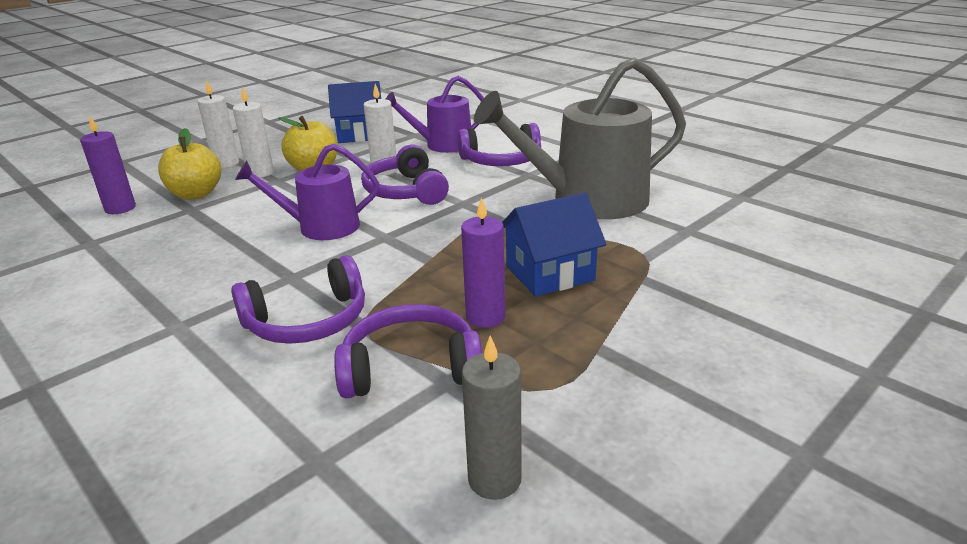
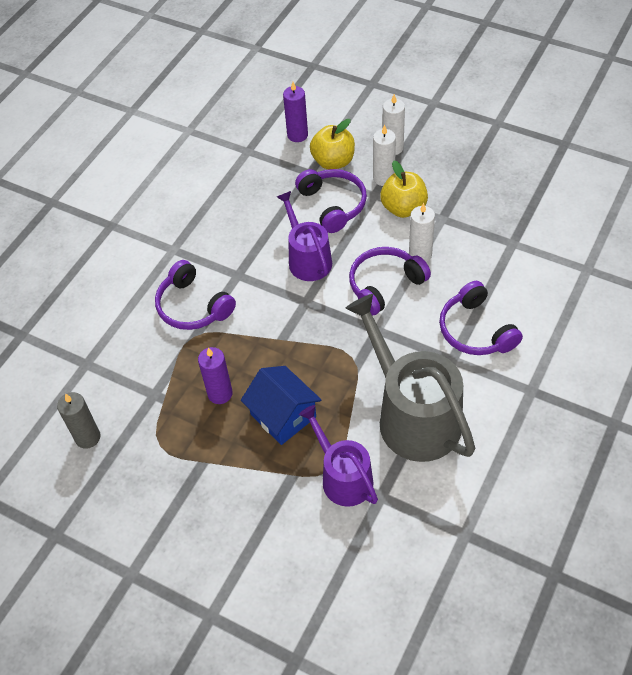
camera: 75 degrees right, 25 degrees up
blue house [328,81,381,143] -> none
purple headphones [334,304,482,398] -> purple headphones moved to [295,169,367,233]
purple watering can [386,76,484,153] -> purple watering can moved to [299,405,378,507]

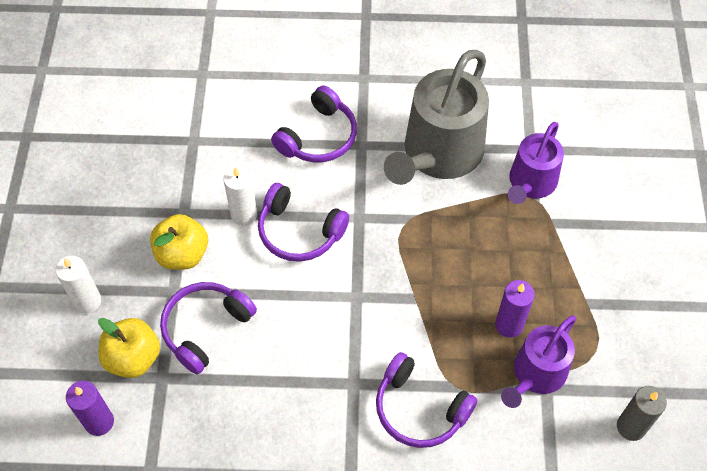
camera: 120 degrees left, 5 degrees up
purple headphones [155,260,236,330] -> purple headphones turned 105 degrees clockwise [376,352,477,448]
blue house [241,366,321,445] -> none
purple watering can [277,191,332,281] -> purple watering can moved to [501,315,576,408]
white candle [373,125,396,186] -> none

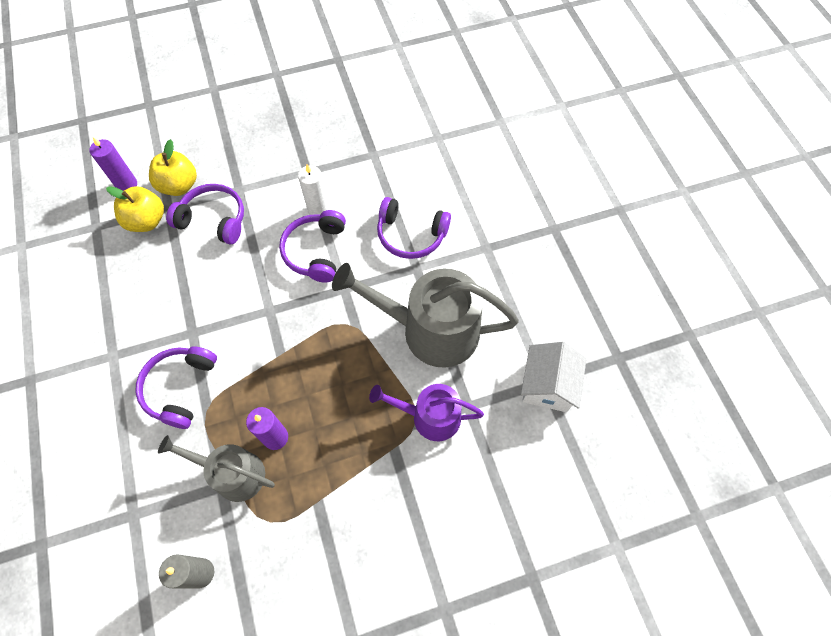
camera: 70 degrees right, 5 degrees up
white candle [55,255,101,314] -> none
yellow apple [150,214,208,270] -> yellow apple moved to [106,186,164,232]
purple watering can [501,315,576,408] -> grey watering can [158,435,275,502]
none -> white house [521,341,587,412]

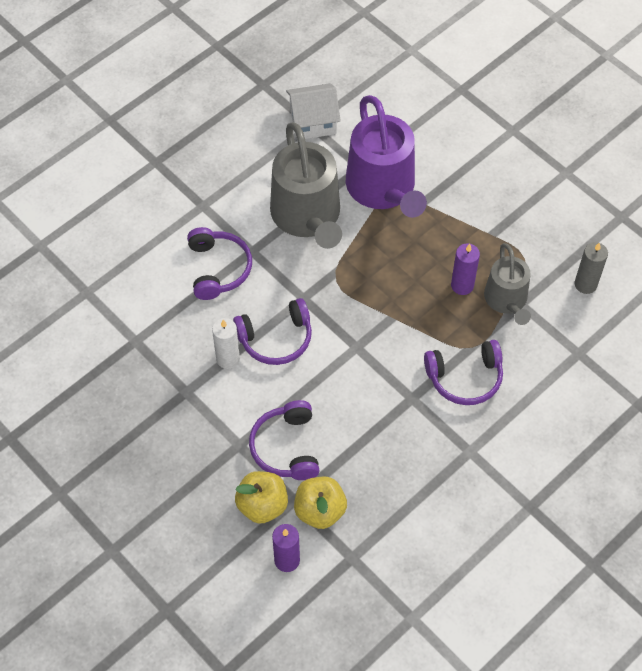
camera: 115 degrees left, 5 degrees down
purple watering can [369,384,484,441] -> purple watering can [346,95,427,218], size x1.68

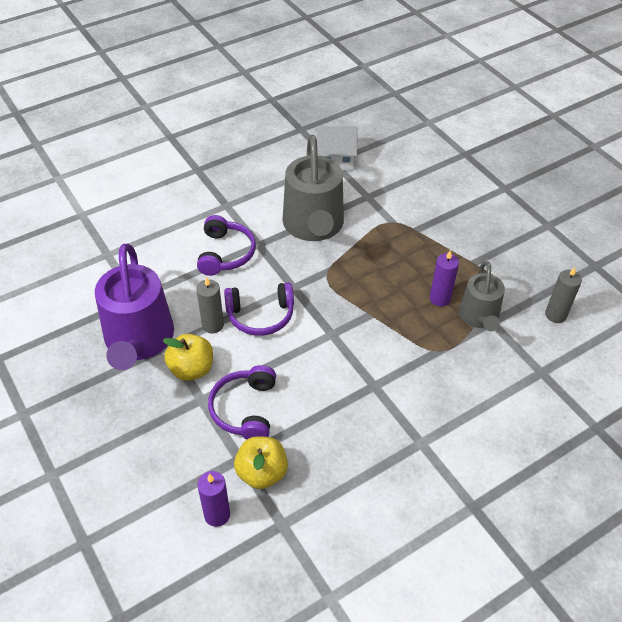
camera: 10 degrees right, 10 degrees down
white candle [212,318,240,369] -> grey candle [196,277,224,333]
yellow apple [235,471,288,524] -> yellow apple moved to [163,334,213,381]
purple watering can [346,95,427,218] -> purple watering can moved to [95,244,174,370]
purple headphones [424,340,503,405] -> none

